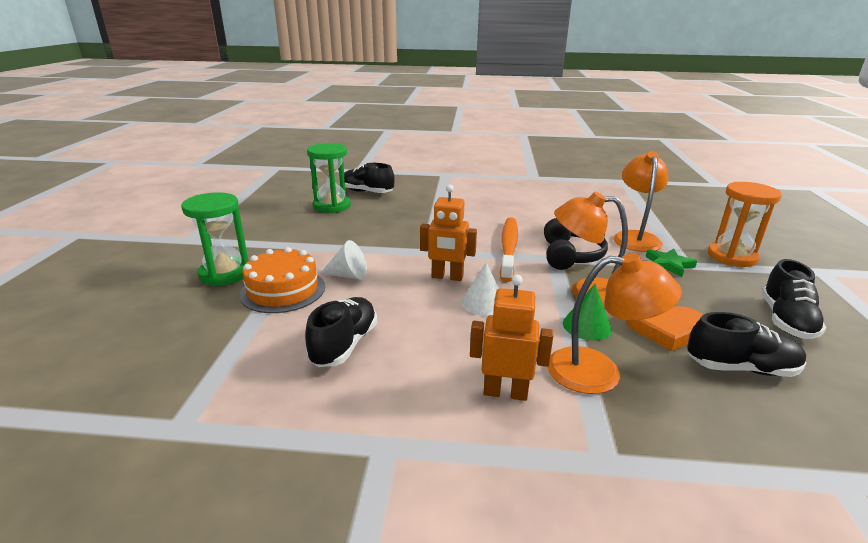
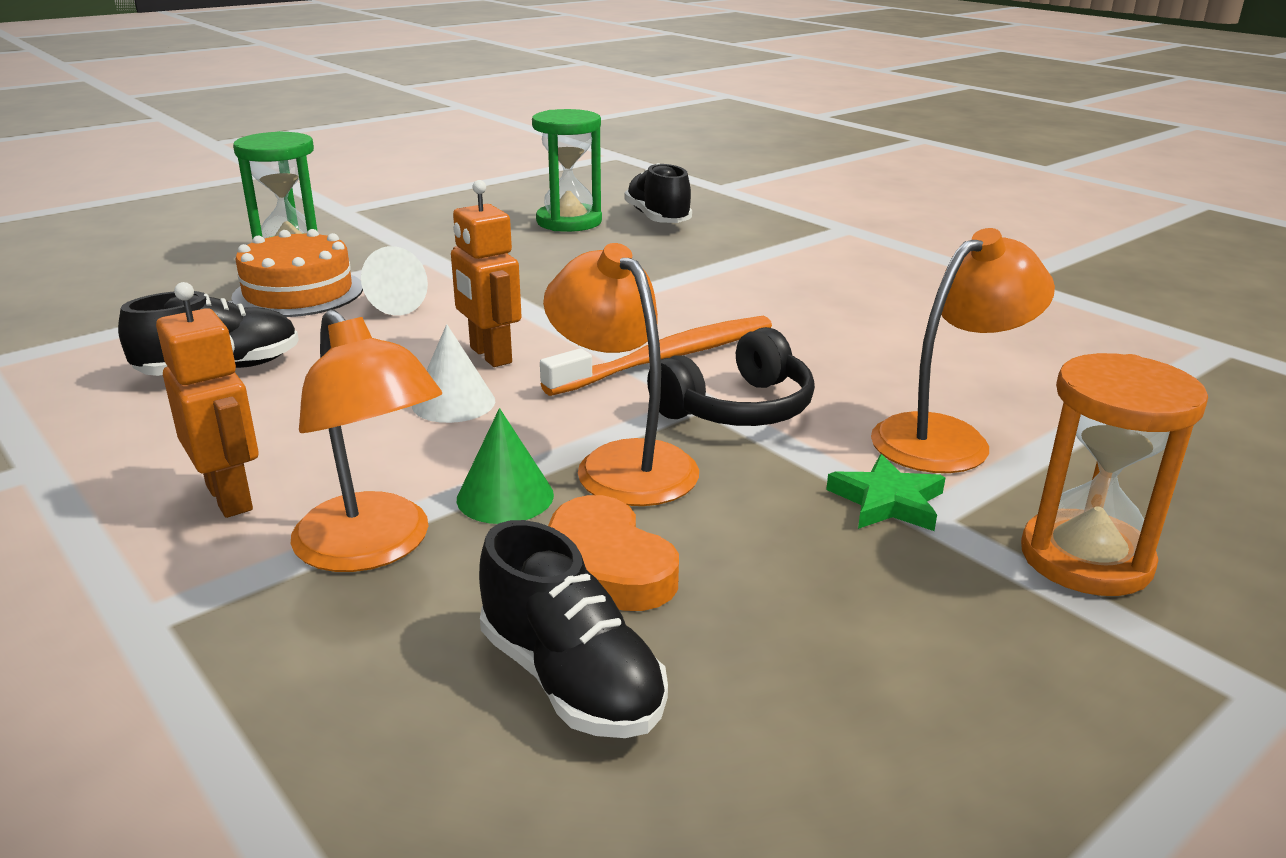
camera: 45 degrees right, 0 degrees up
black shoe [762,259,826,339] -> none

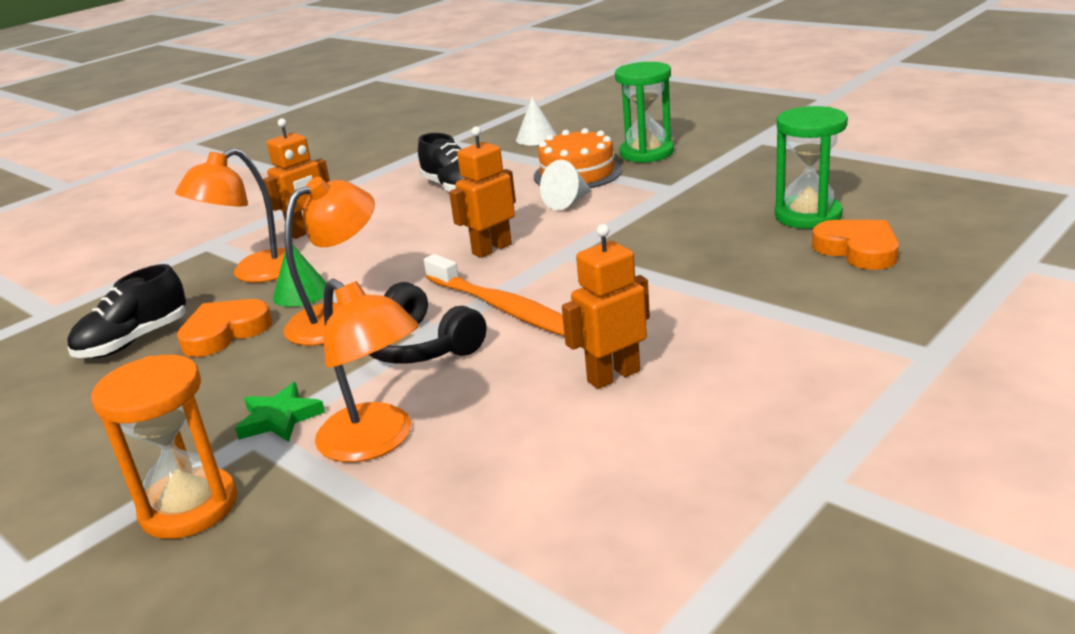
camera: 85 degrees right, 0 degrees up
white cone [412,324,495,423] -> white cone moved to [516,96,557,145]
black shoe [624,163,692,223] -> orange heart [812,220,899,270]
none -> orange robot [562,224,650,389]

